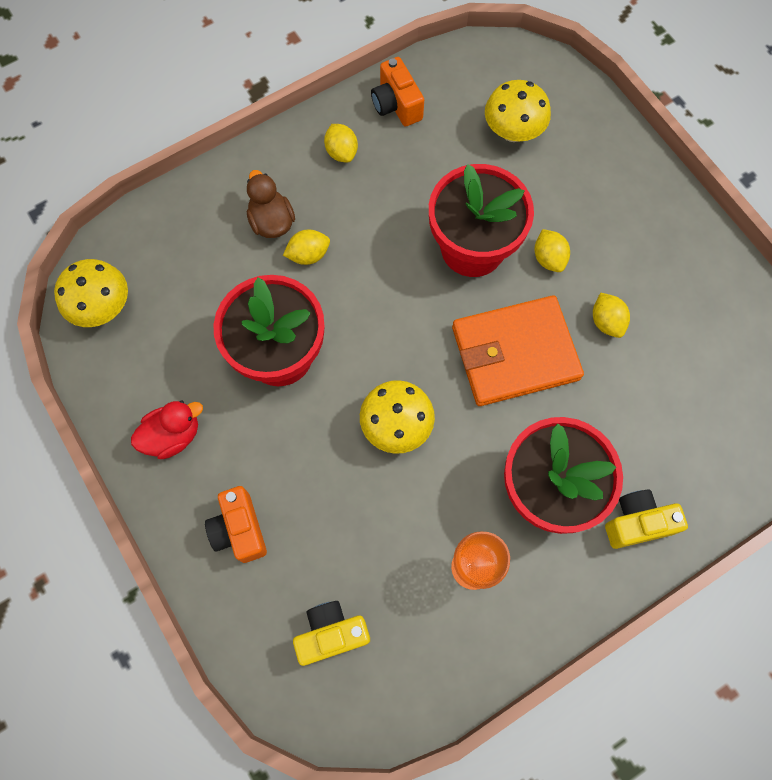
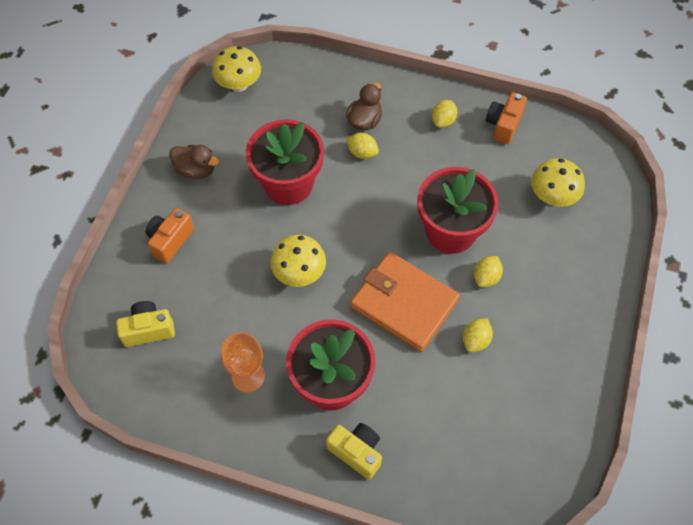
camera: 50 degrees right, 10 degrees down
red duck [131,401,203,459] -> brown duck [169,145,219,179]
yellow camera [293,601,370,666] -> yellow camera turned 45 degrees counterclockwise [116,301,175,347]

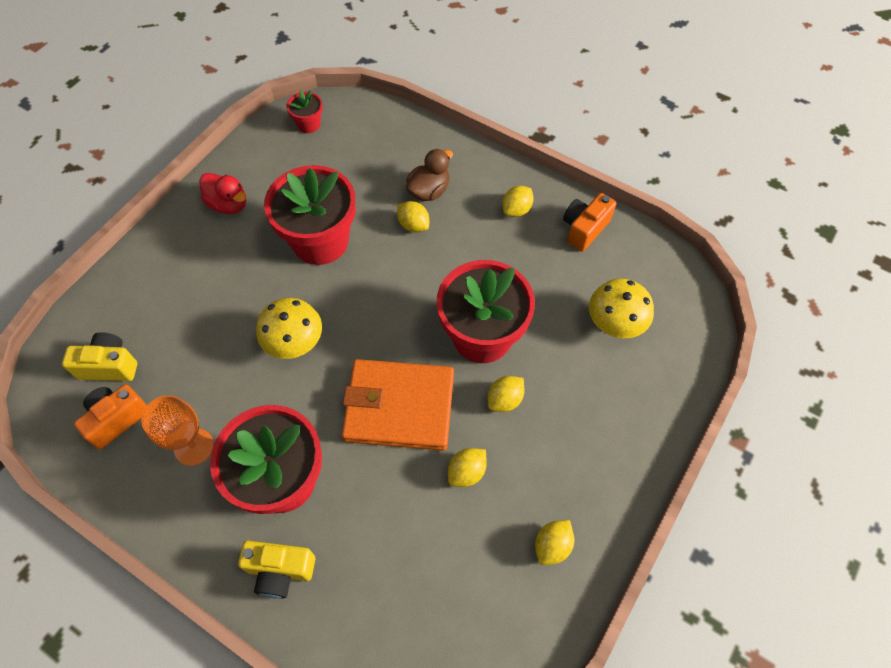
camera: 15 degrees right, 0 degrees up
orange camera [146,208,194,263] -> orange camera moved to [74,384,147,449]
brown duck [169,145,219,179] -> red duck [199,173,246,214]
yellow mushroom [212,46,261,92] -> red flower pot [287,90,323,133]
yellow camera [326,423,382,479] -> yellow camera turned 135 degrees clockwise [238,540,315,598]
orange wallet [351,252,460,352] -> orange wallet turned 45 degrees counterclockwise [341,359,454,451]
none -> yellow lemon [535,520,574,565]

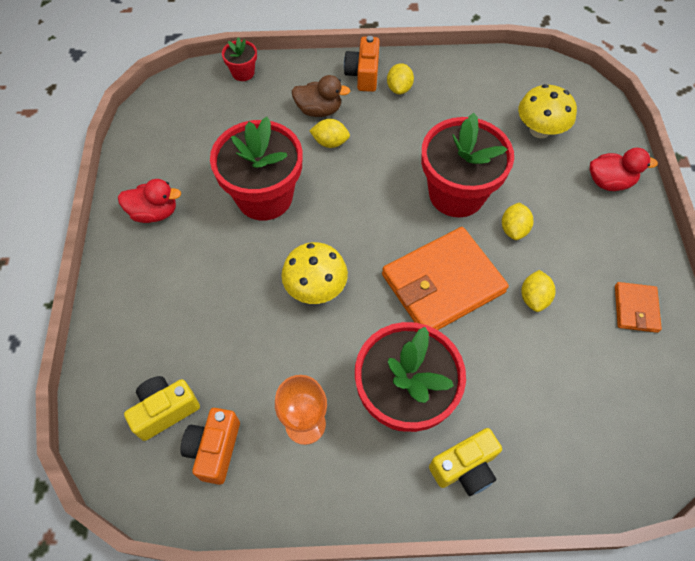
camera: 35 degrees left, 0 degrees up
red flower pot [287,90,323,133] -> red flower pot moved to [222,37,257,81]
brown duck [406,149,453,201] -> brown duck turned 90 degrees clockwise [292,75,350,117]
yellow lemon [535,520,574,565] -> orange wallet [615,282,662,333]
orange camera [563,193,616,252] -> orange camera moved to [344,36,380,92]
none -> red duck [590,148,658,191]

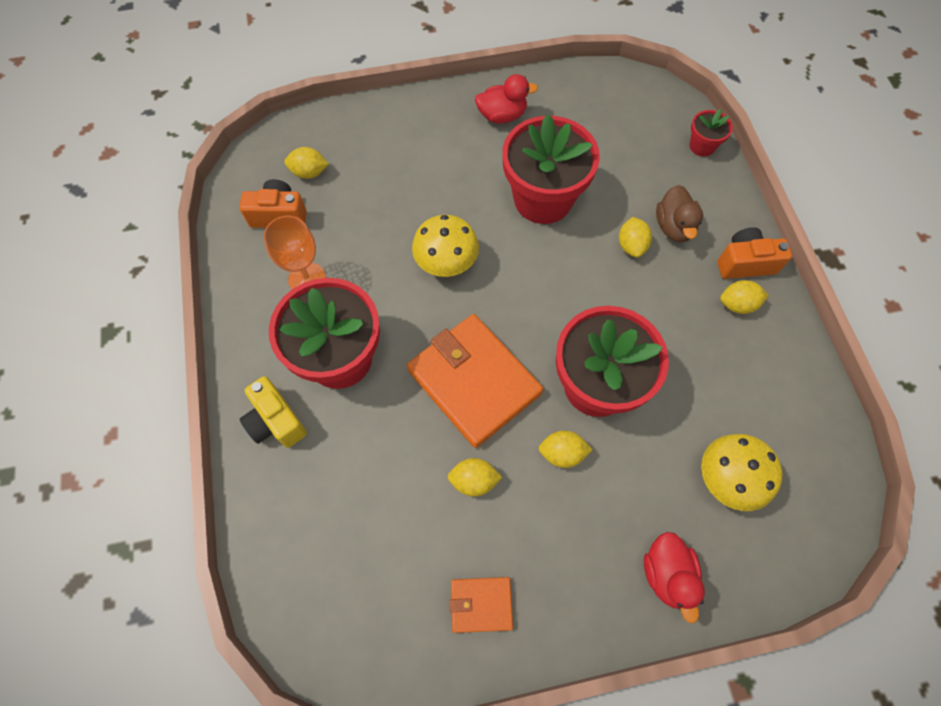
camera: 80 degrees right, 5 degrees up
red duck [118,179,181,223] -> red duck turned 90 degrees counterclockwise [475,74,538,124]
yellow camera [124,376,200,441] -> yellow lemon [285,147,329,179]

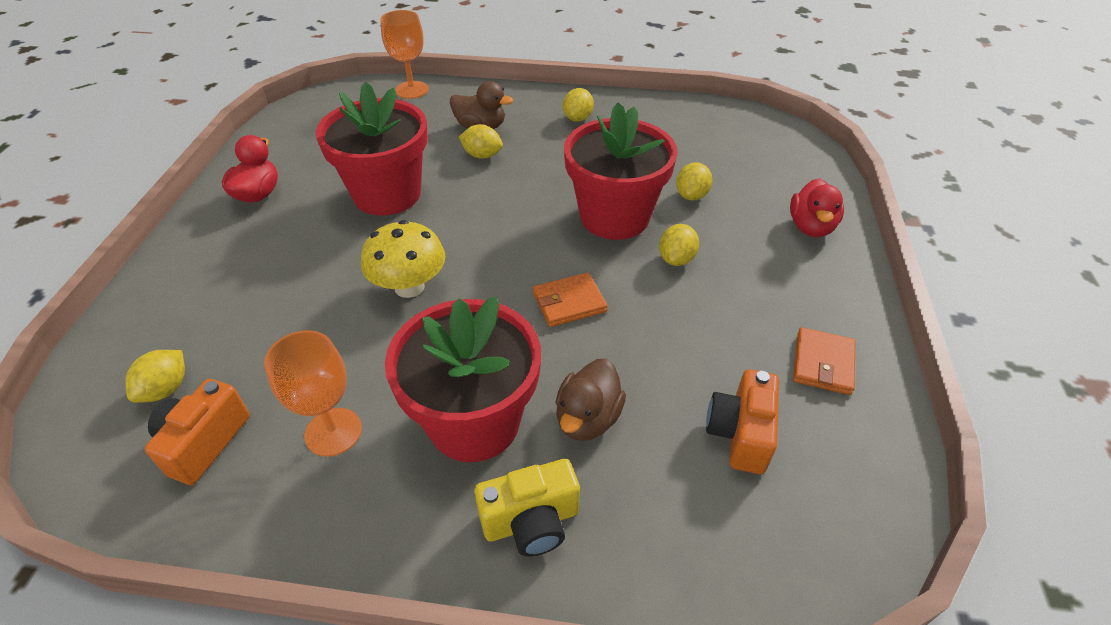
camera: 70 degrees left, 20 degrees down
orange wallet [407,314,543,448] -> orange wallet [533,272,608,327], size x0.49
yellow lemon [448,458,503,497] -> yellow lemon moved to [676,162,713,201]
red duck [644,532,705,623] -> red duck turned 90 degrees clockwise [790,178,844,237]
red flower pot [690,109,733,157] -> orange goblet [381,10,429,99]
yellow mushroom [701,434,783,511] -> none
orange camera [717,227,792,279] -> orange camera moved to [706,369,779,474]
none -> brown duck [555,359,626,441]

